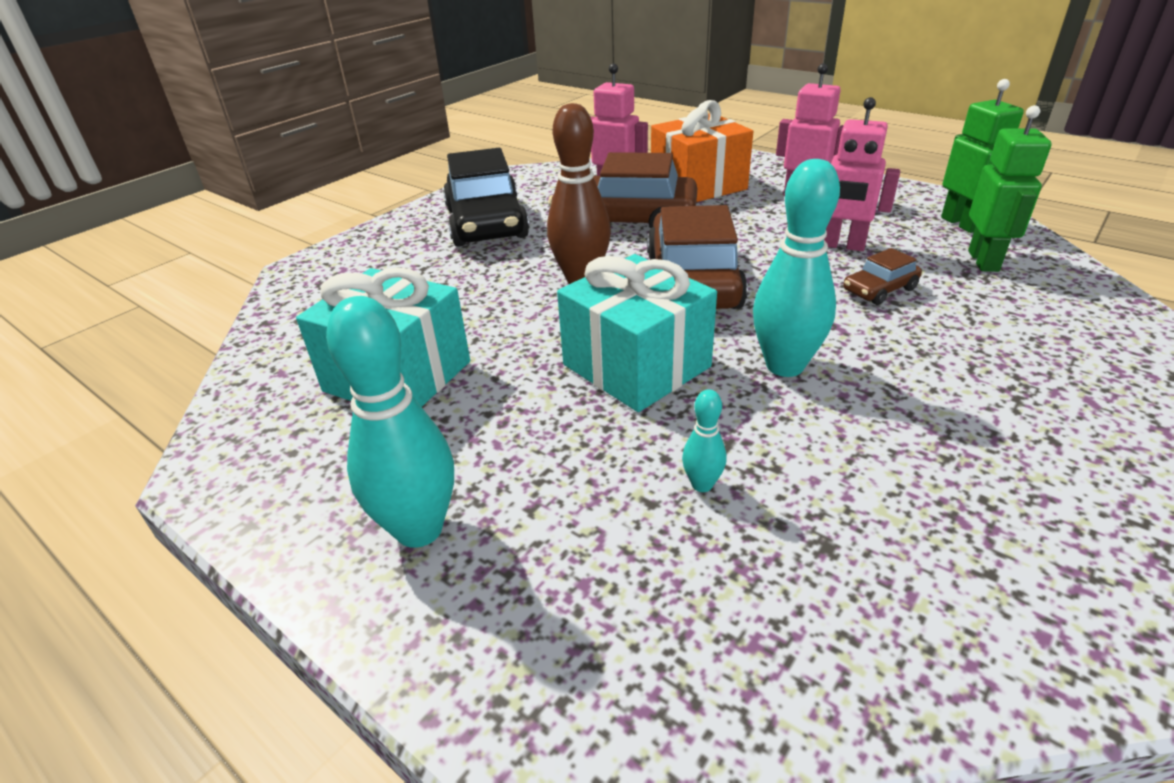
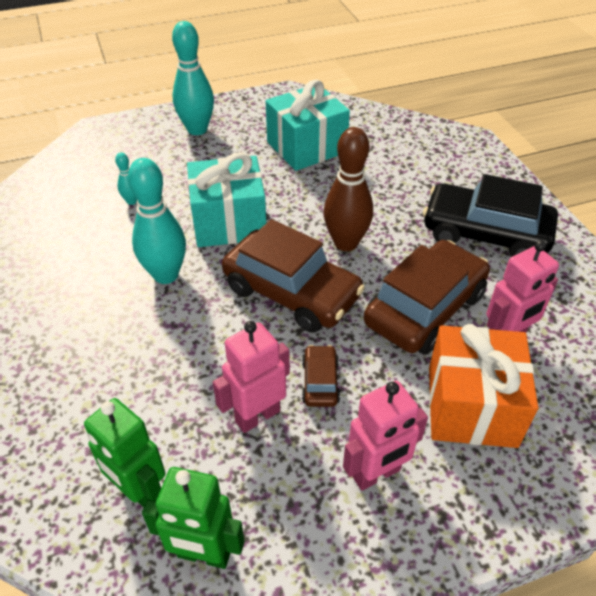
camera: 120 degrees right, 10 degrees up
brown car [843,248,922,305] -> brown car moved to [302,345,340,407]

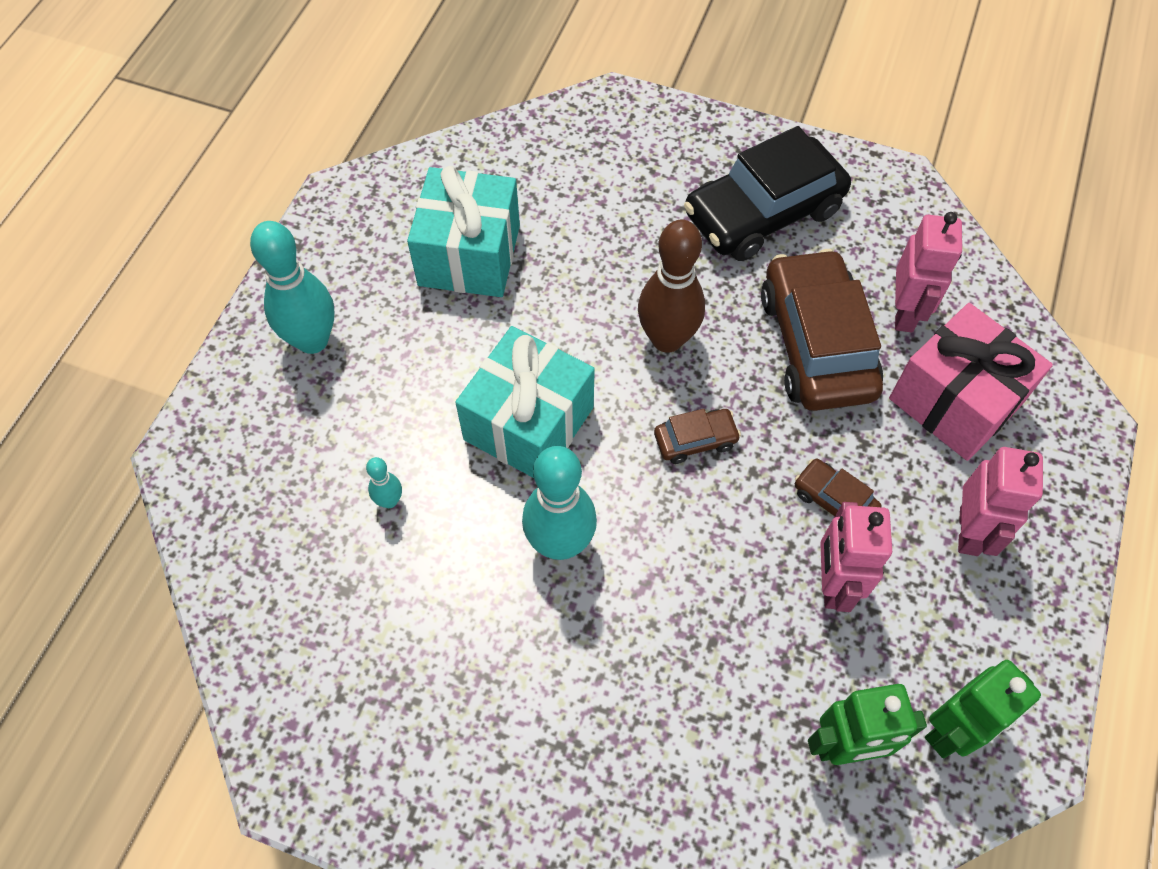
camera: 50 degrees left, 15 degrees up
brown car [222,219,365,333] -> brown car [654,409,741,464], size x0.45
orange gift [429,324,539,448] -> pink gift [889,303,1053,461]

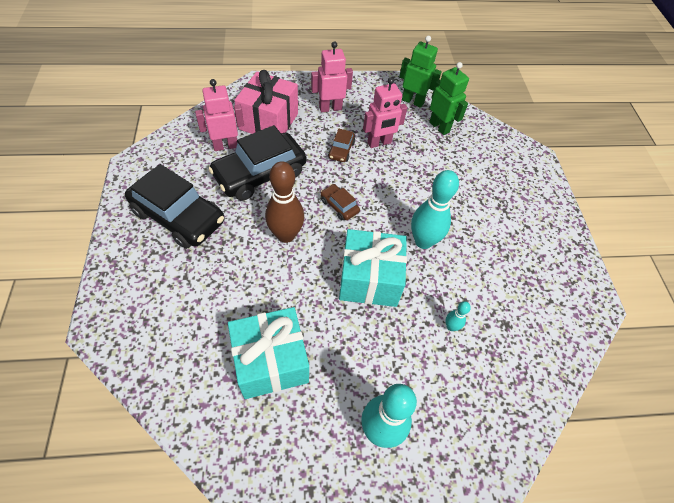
camera: 120 degrees left, 5 degrees down
brown car [761,249,883,411] -> black car [208,125,306,201]

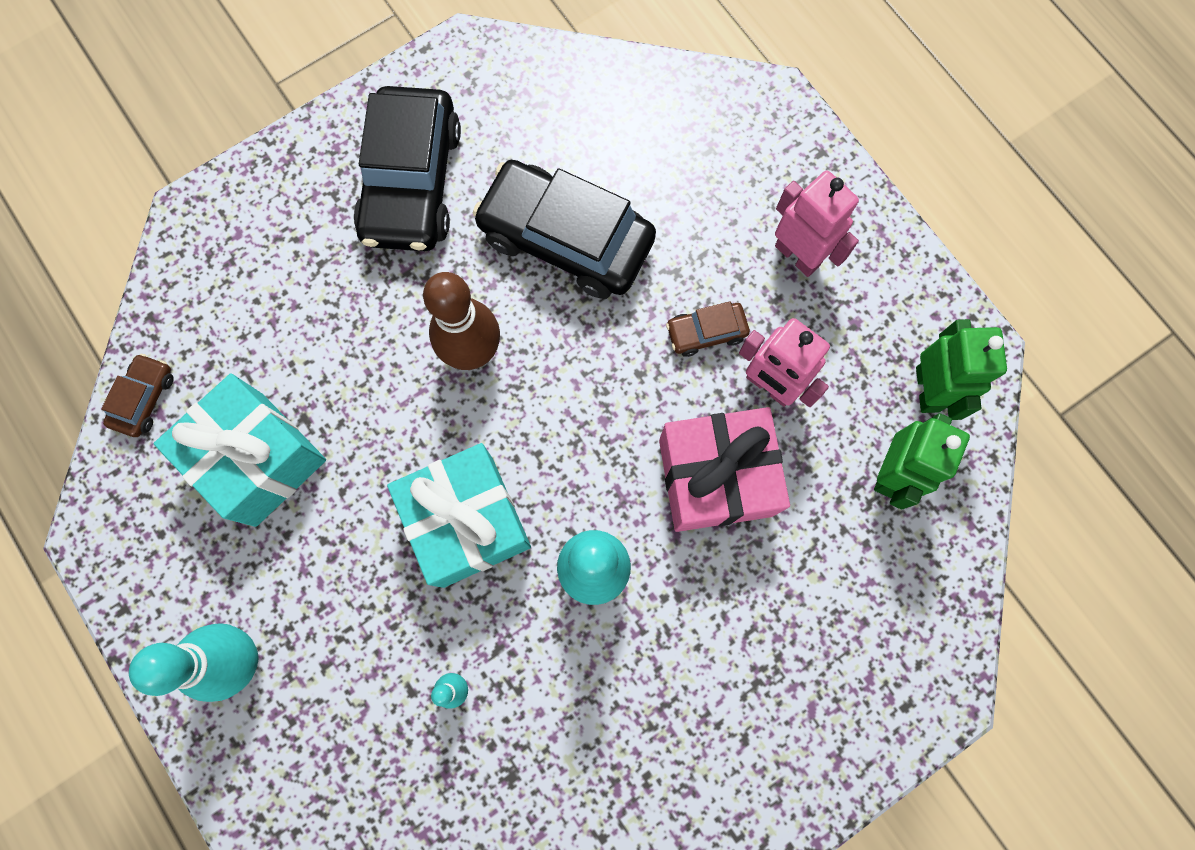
camera: 65 degrees right, 20 degrees up
pink robot [195,79,244,151] -> none
pink gift [234,70,298,134] -> pink gift moved to [659,407,790,532]
brown car [321,184,360,220] -> brown car moved to [101,354,174,437]

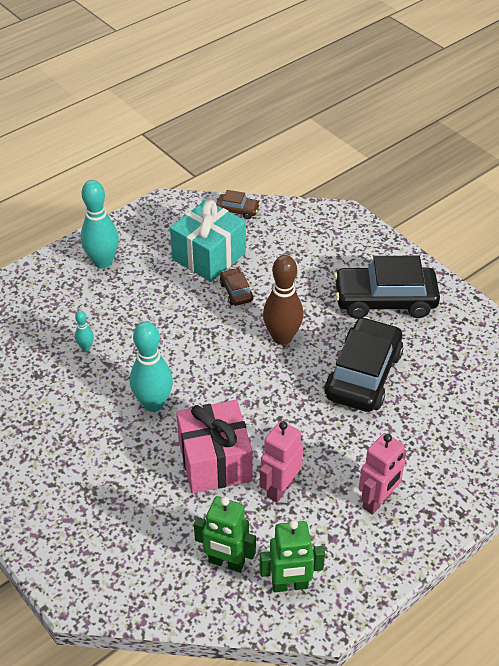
camera: 85 degrees right, 30 degrees down
turquoise gift [387,443,531,588] -> none
brown car [666,301,750,357] -> brown car moved to [220,268,253,306]

